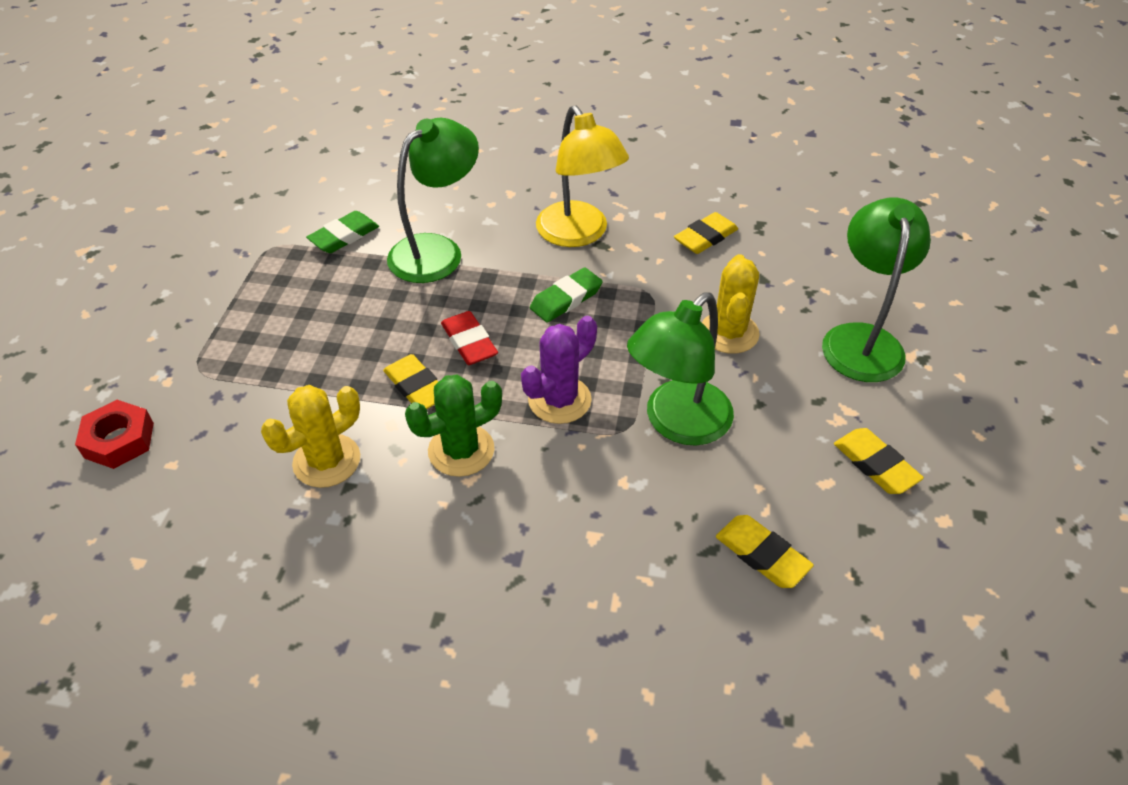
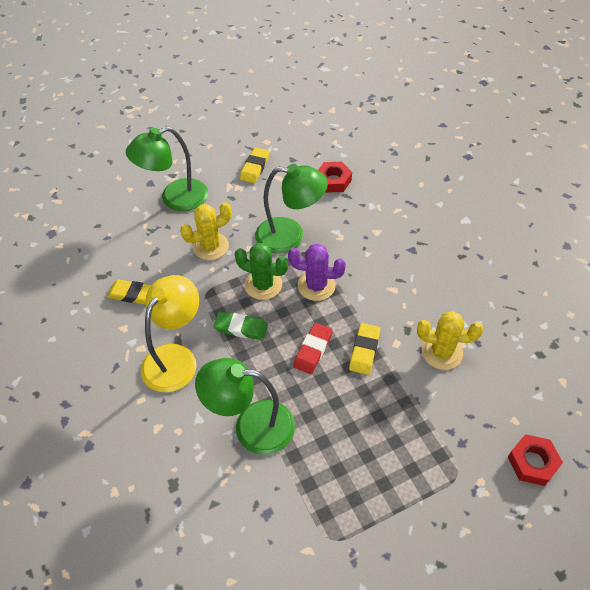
camera: 125 degrees left, 5 degrees up
green eraser [306,211,379,253] -> none
green cactus [405,375,502,477] -> green cactus moved to [235,243,288,300]
yellow eraser [716,515,814,588] -> red nut [318,162,352,193]

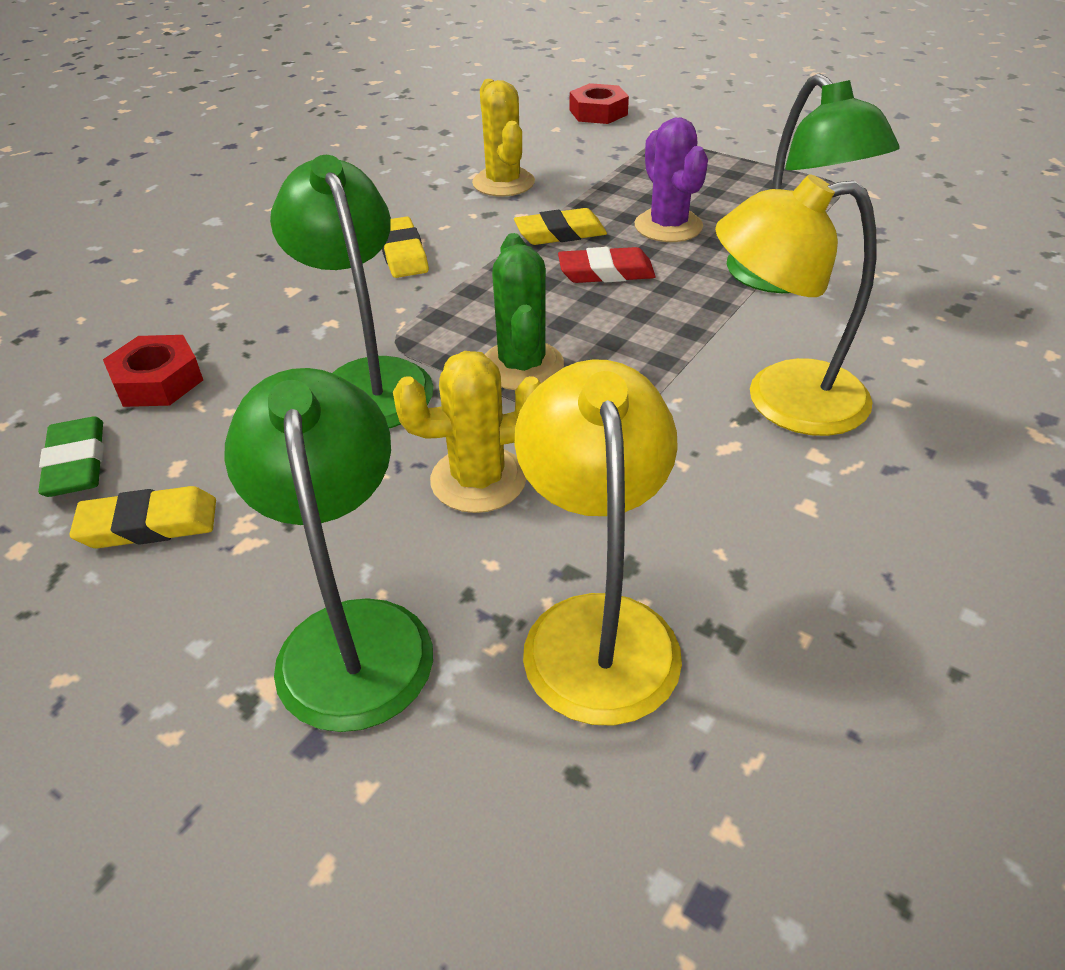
camera: 120 degrees left, 10 degrees down
yellow eraser [107,279,151,305] -> yellow eraser moved to [382,217,429,278]
green lamp [126,126,208,211] -> green lamp turned 135 degrees counterclockwise [224,368,433,732]
yellow cactus [180,202,232,260] -> yellow cactus turned 45 degrees counterclockwise [393,351,541,513]
green eraser [214,311,268,340] -> green eraser moved to [38,416,104,497]
purple cactus [288,244,346,301] -> purple cactus moved to [635,118,708,242]
none -> yellow lamp [515,359,682,726]

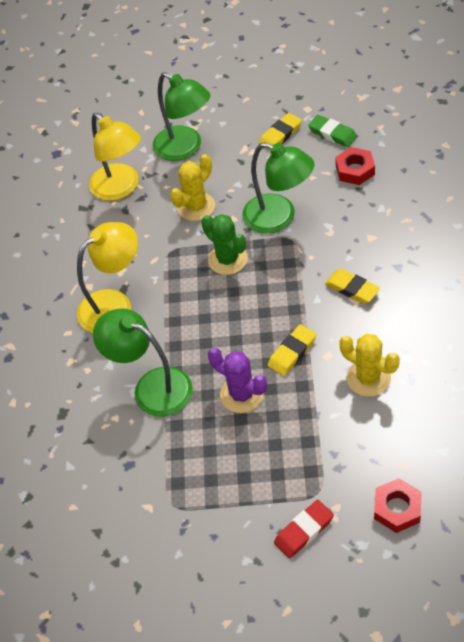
camera: 150 degrees right, 10 degrees up
red eraser [558,247,656,283] -> red eraser moved to [274,500,334,558]

